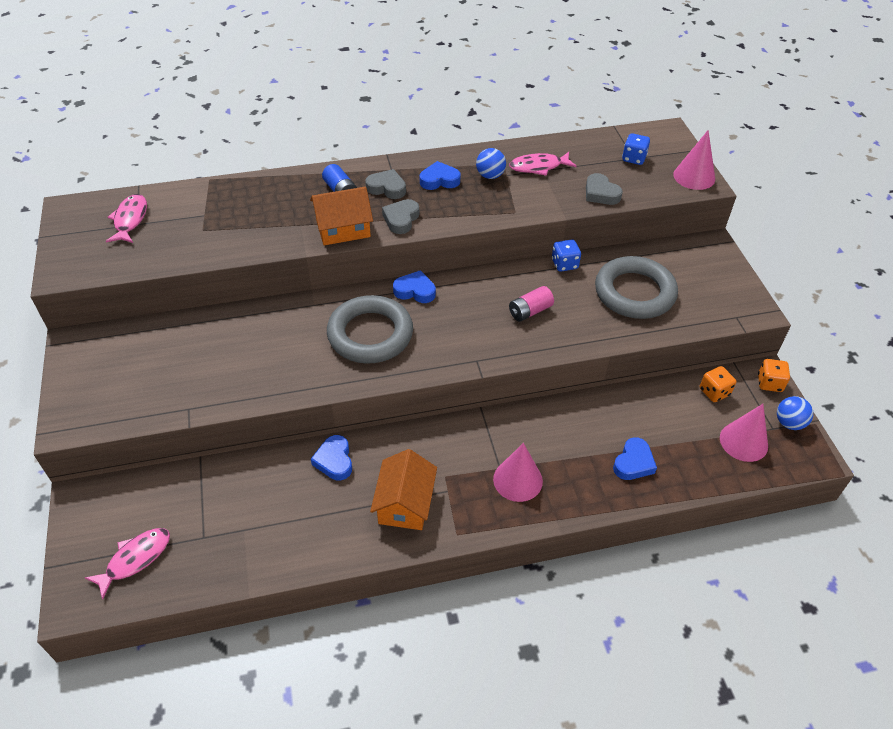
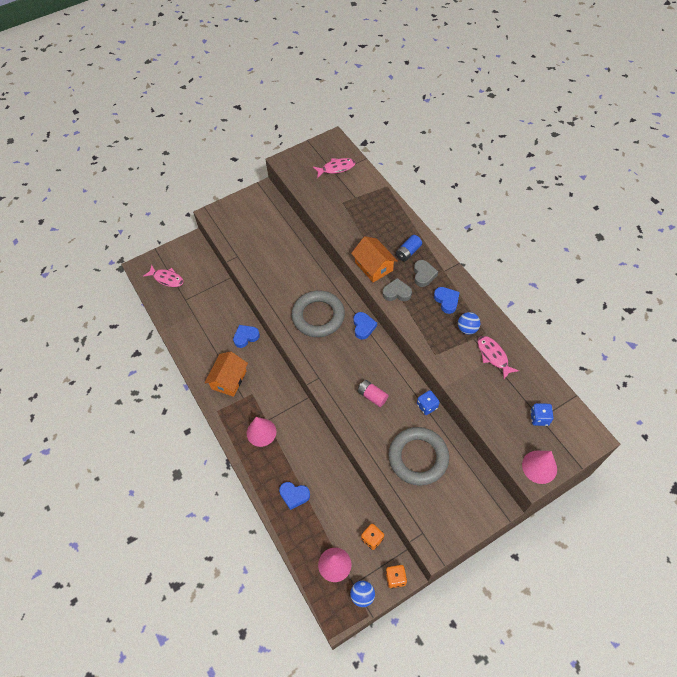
camera: 75 degrees right, 10 degrees up
orange house [370,449,437,530] -> orange house turned 60 degrees counterclockwise [205,351,248,397]
grey heart [586,173,623,205] -> none

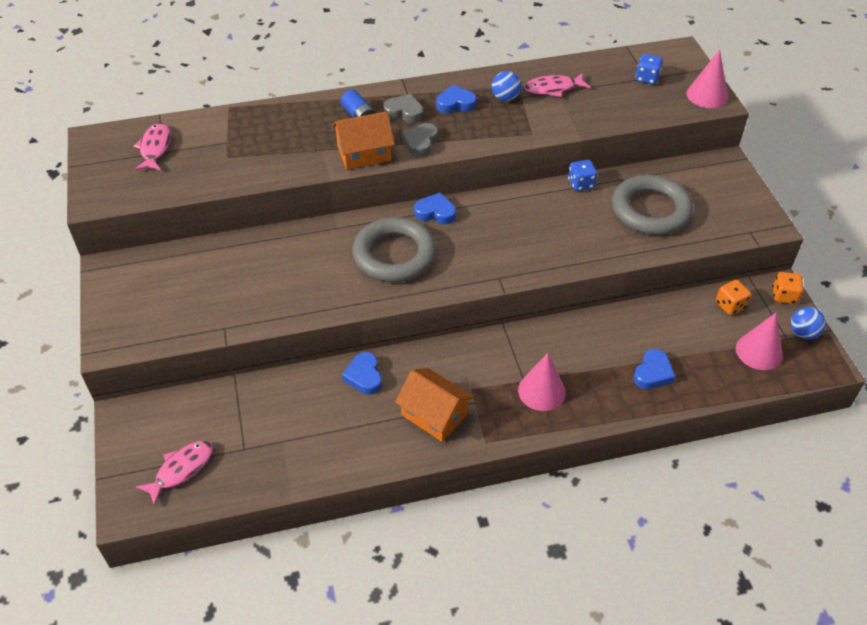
camera: 75 degrees left, 10 degrees down
pink battery [358,380,388,407] -> none

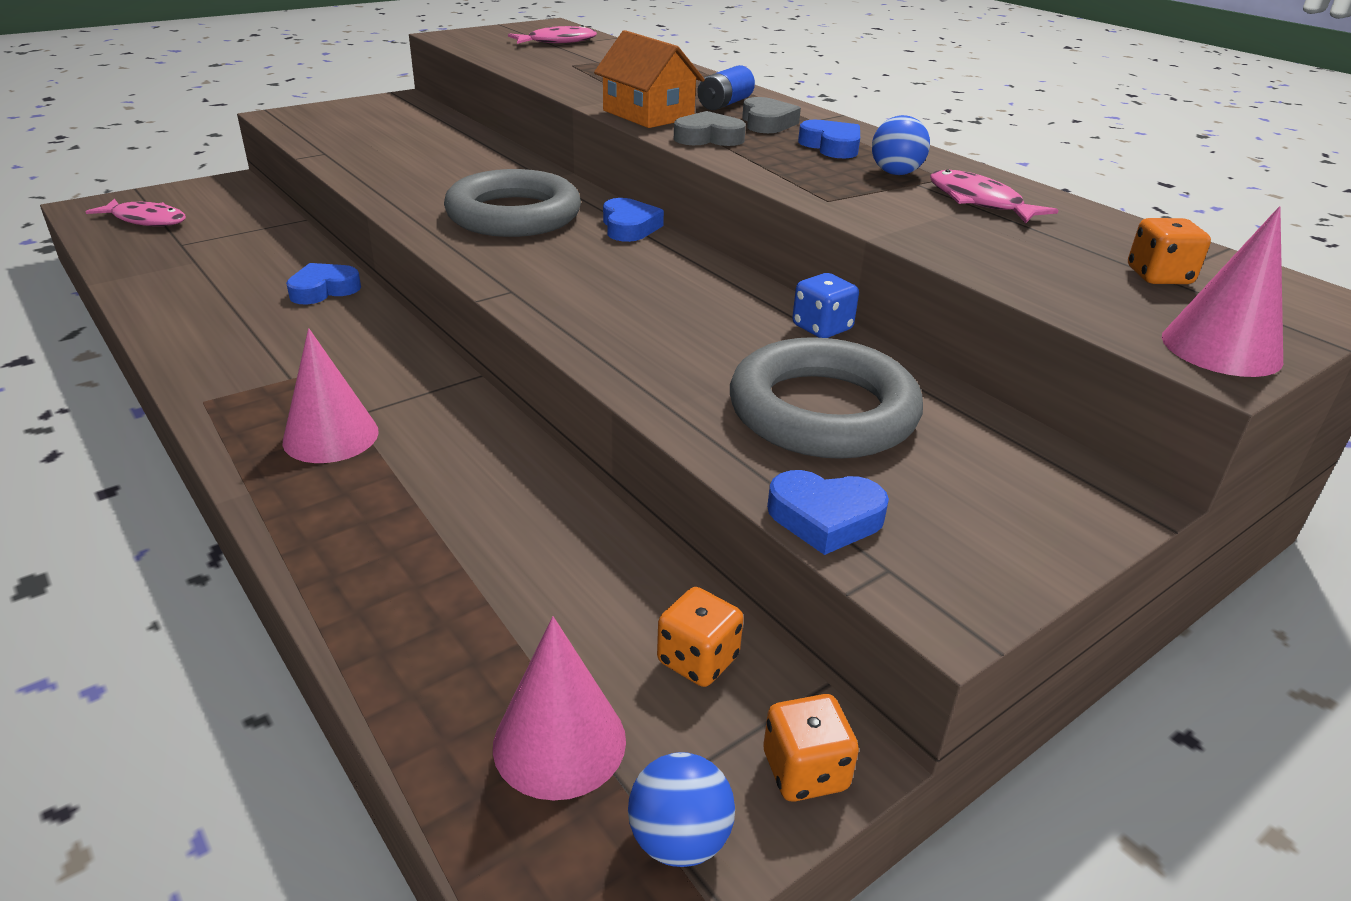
camera: 65 degrees right, 15 degrees down
orange house [395,368,474,442] -> none
blue heart [633,349,676,389] -> blue heart moved to [767,470,889,555]
blue dice [635,54,663,85] -> orange dice [1128,218,1211,284]

